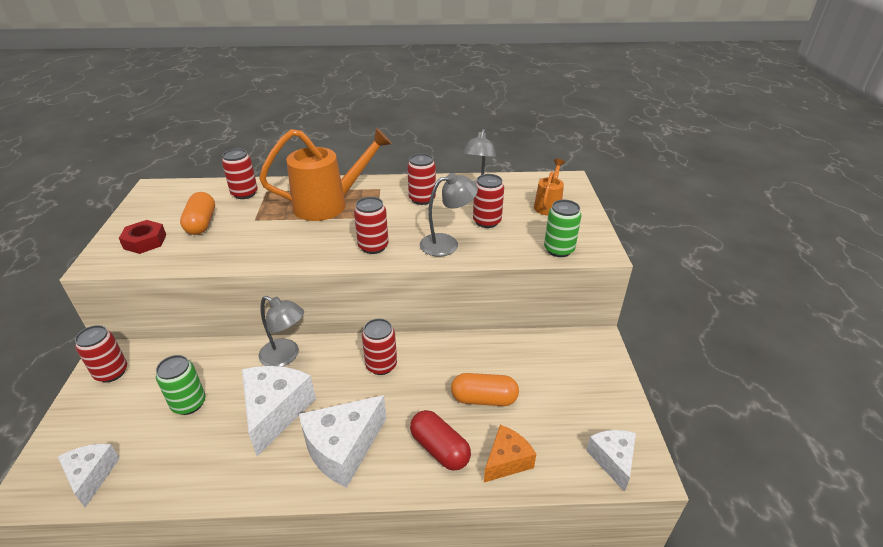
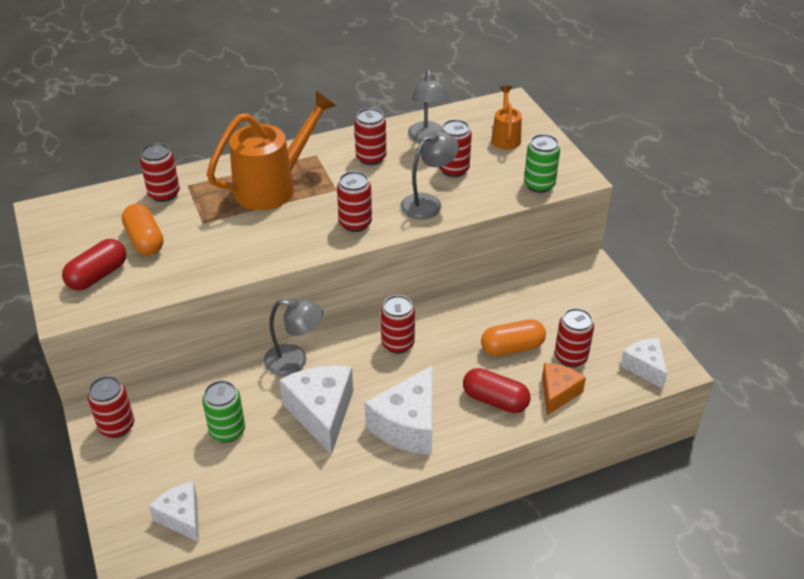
camera: 20 degrees left, 5 degrees up
red nut [119,220,166,254] -> red capsule [62,239,127,291]
none -> red can [555,308,594,367]

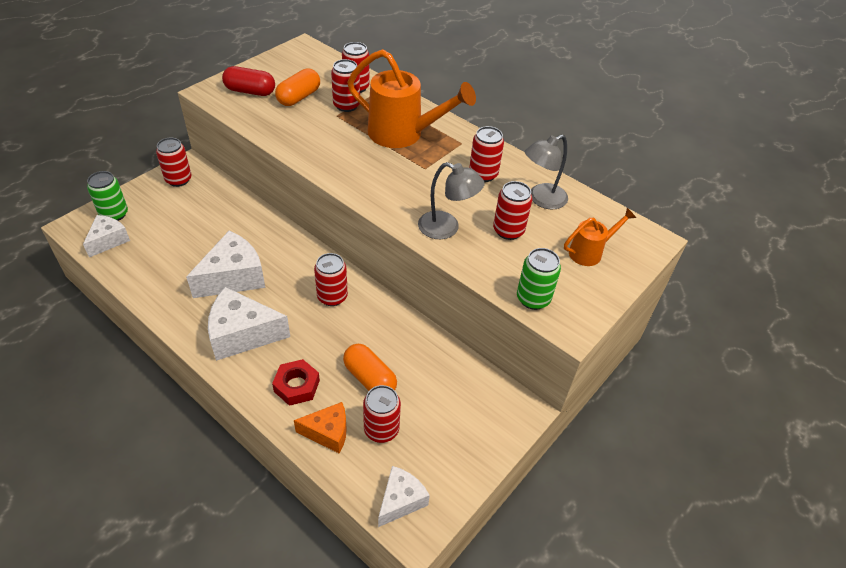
camera: 60 degrees right, 5 degrees up
green can [202,380,245,443] -> green can moved to [87,171,128,221]
grey lamp [264,298,323,376] -> none
red can [337,171,372,232] -> red can moved to [331,59,360,112]
red capsule [463,368,531,413] -> red nut [272,359,320,406]

